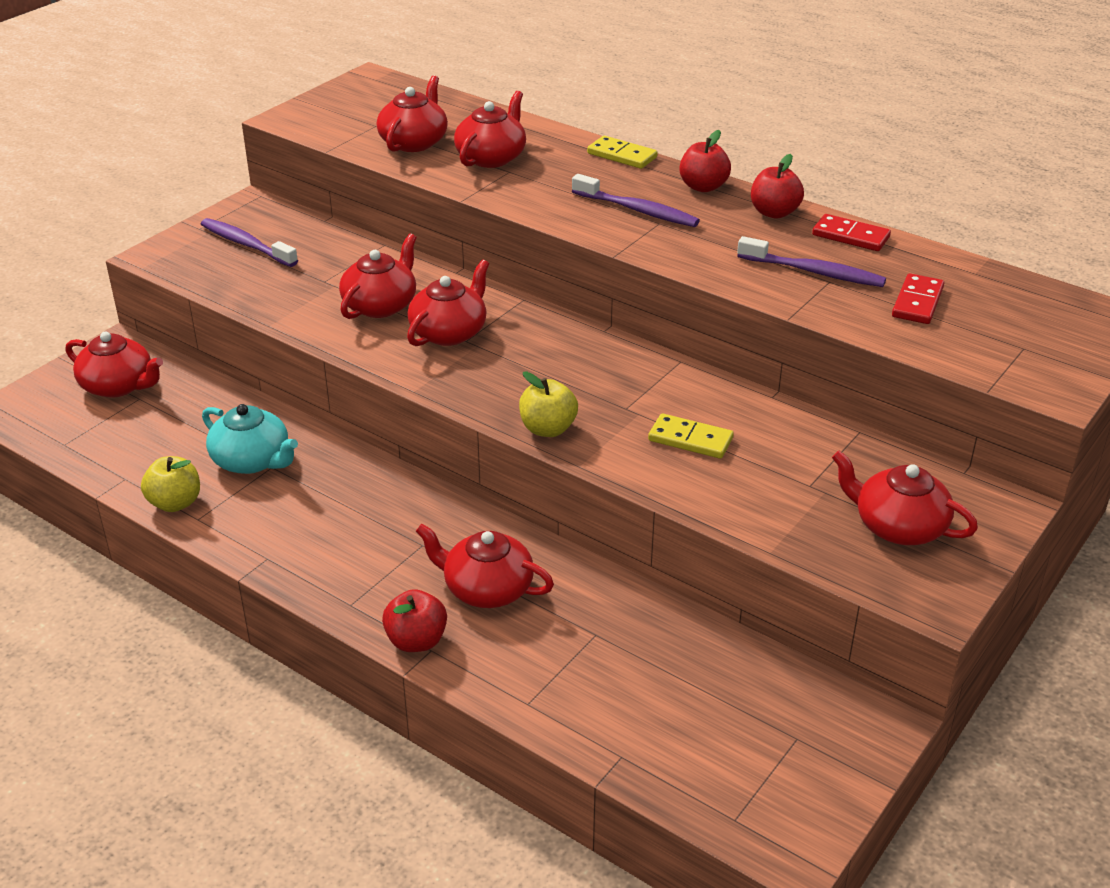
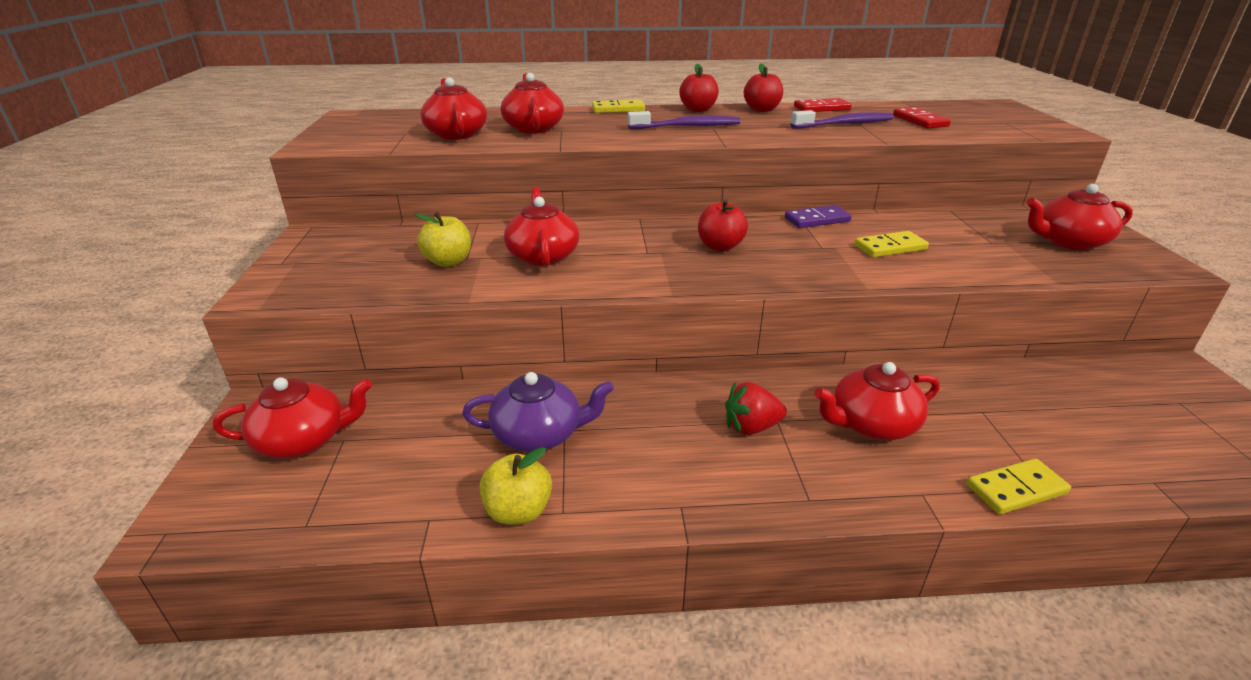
camera: 40 degrees left, 5 degrees down
purple toothbrush [201,218,298,267] -> none
turquoise teapot [202,404,298,474] -> purple teapot [462,372,614,452]
red apple [382,589,447,652] -> red apple moved to [698,199,748,251]
red teapot [407,260,489,346] -> none
yellow apple [519,371,578,437] -> yellow apple moved to [414,212,471,267]
none -> red strawberry [725,382,787,435]
none -> purple domino [785,205,852,228]
none -> yellow domino [967,459,1071,514]

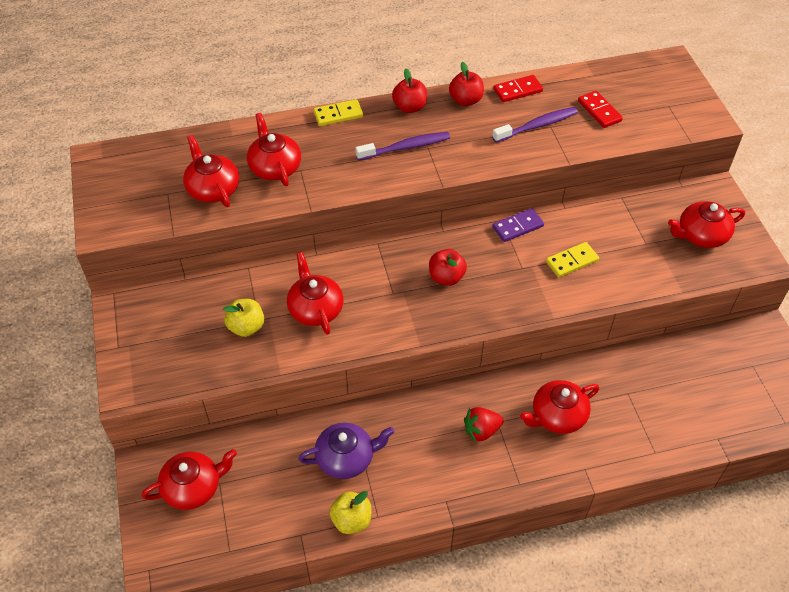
camera: 10 degrees left, 20 degrees up
yellow domino [967,459,1071,514] -> none

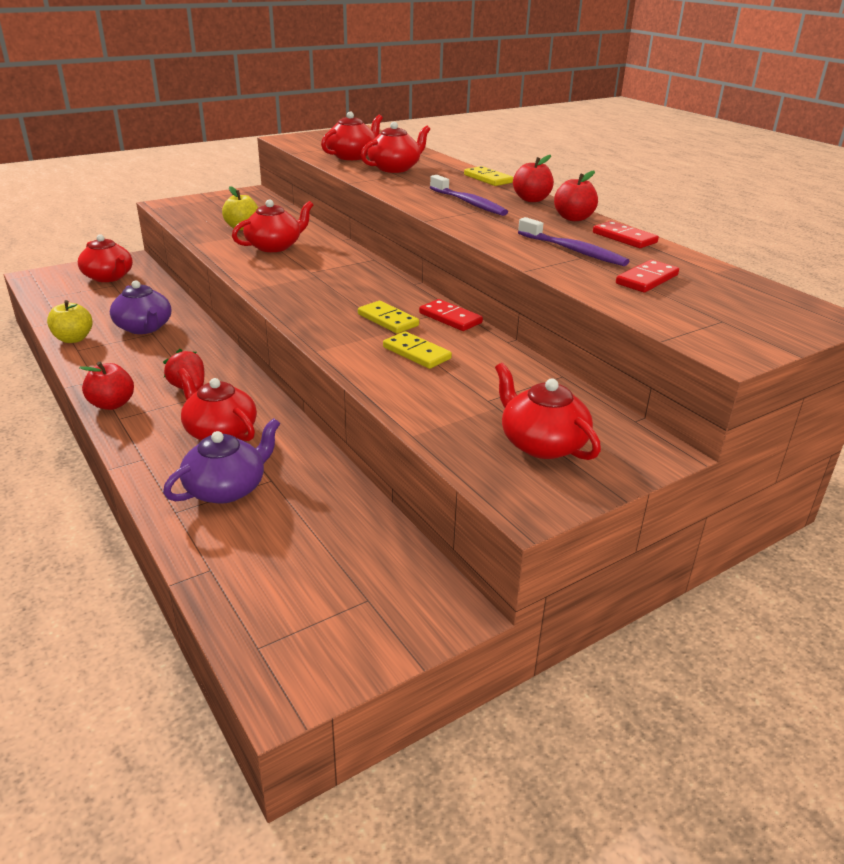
camera: 70 degrees right, 20 degrees down
red apple [429,249,467,286] -> red apple moved to [79,362,134,410]
purple domino [492,208,544,242] -> red domino [419,299,483,331]
none -> purple teapot [163,418,280,504]
none -> yellow domino [358,301,419,334]

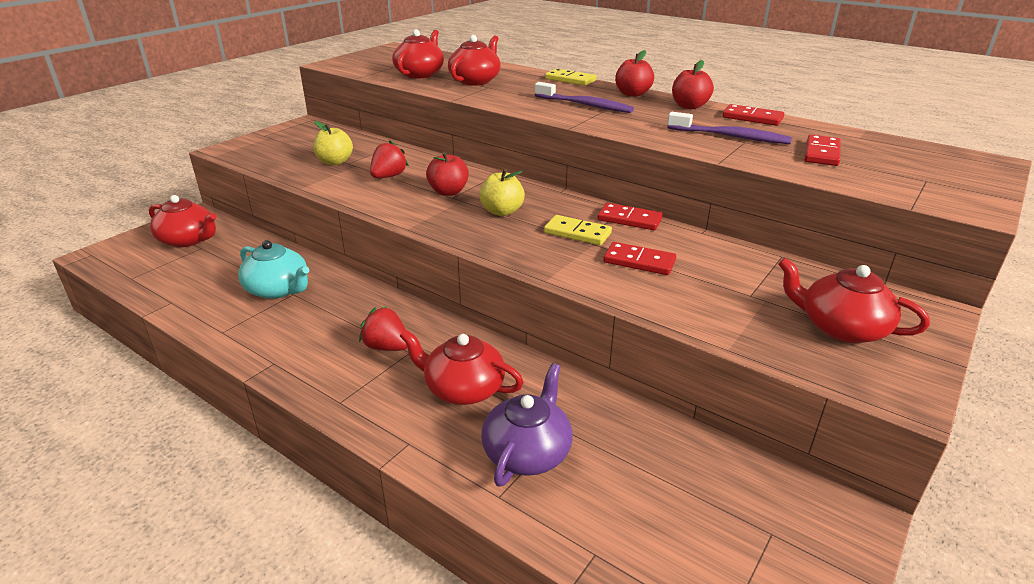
camera: 20 degrees left, 0 degrees up
yellow apple [47,300,93,343] -> yellow apple moved to [479,169,525,216]
red apple [79,362,134,410] -> red apple moved to [426,152,469,196]
purple teapot [110,280,171,334] -> turquoise teapot [238,240,310,299]
red teapot [232,199,313,252] -> red strawberry [370,140,409,178]
yellow domino [383,331,452,369] -> red domino [603,242,676,275]

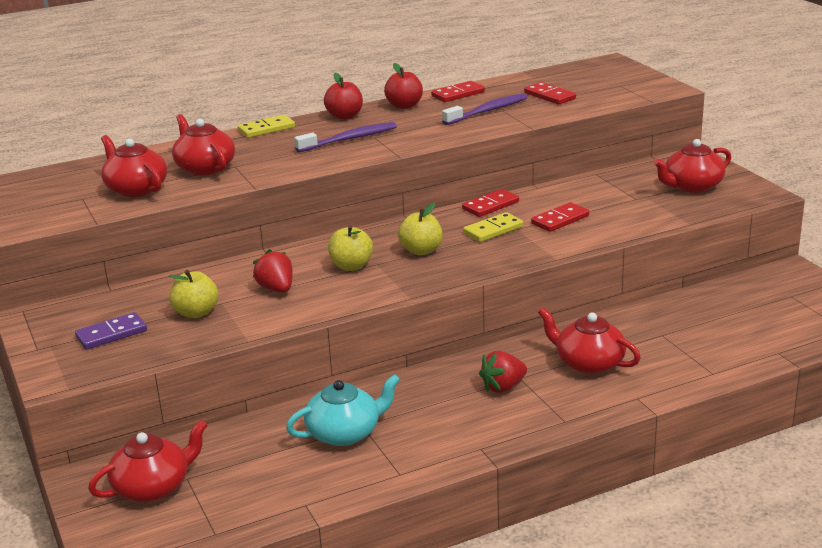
camera: 60 degrees left, 5 degrees down
red teapot [400,329,524,405] -> red teapot turned 75 degrees clockwise [538,308,641,374]
red apple [426,152,469,196] -> yellow apple [328,225,373,271]
purple teapot [481,363,573,487] -> none
none -> purple domino [75,312,147,350]

